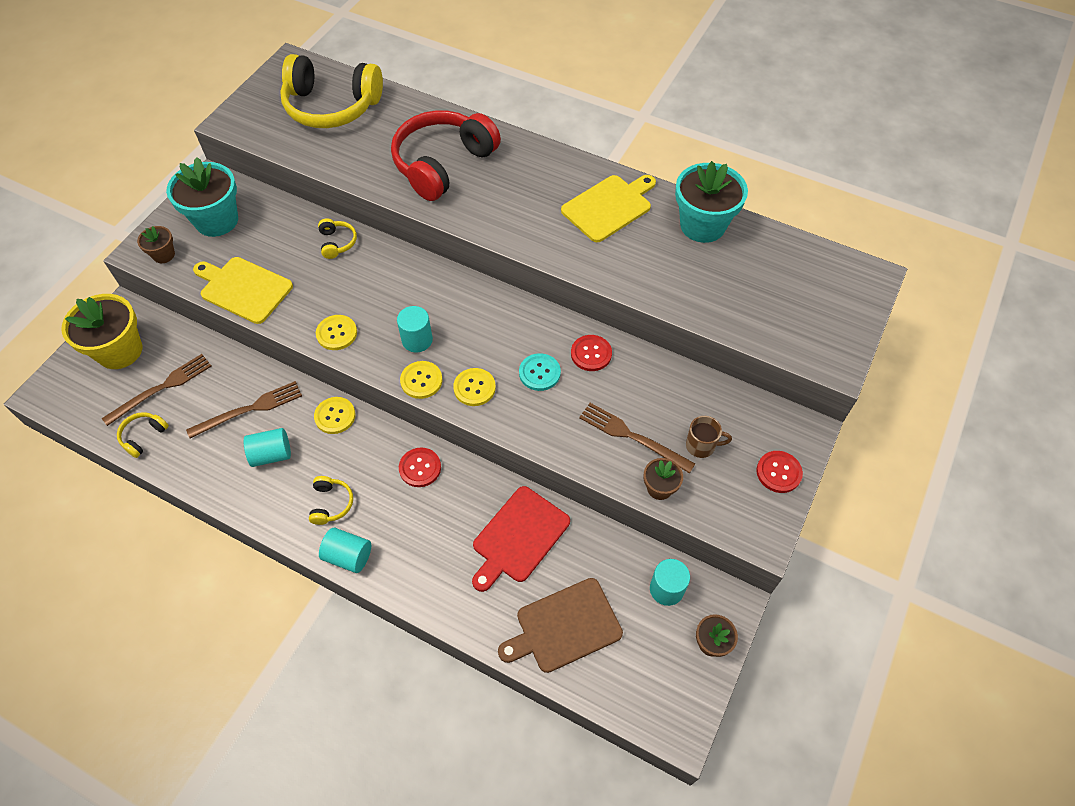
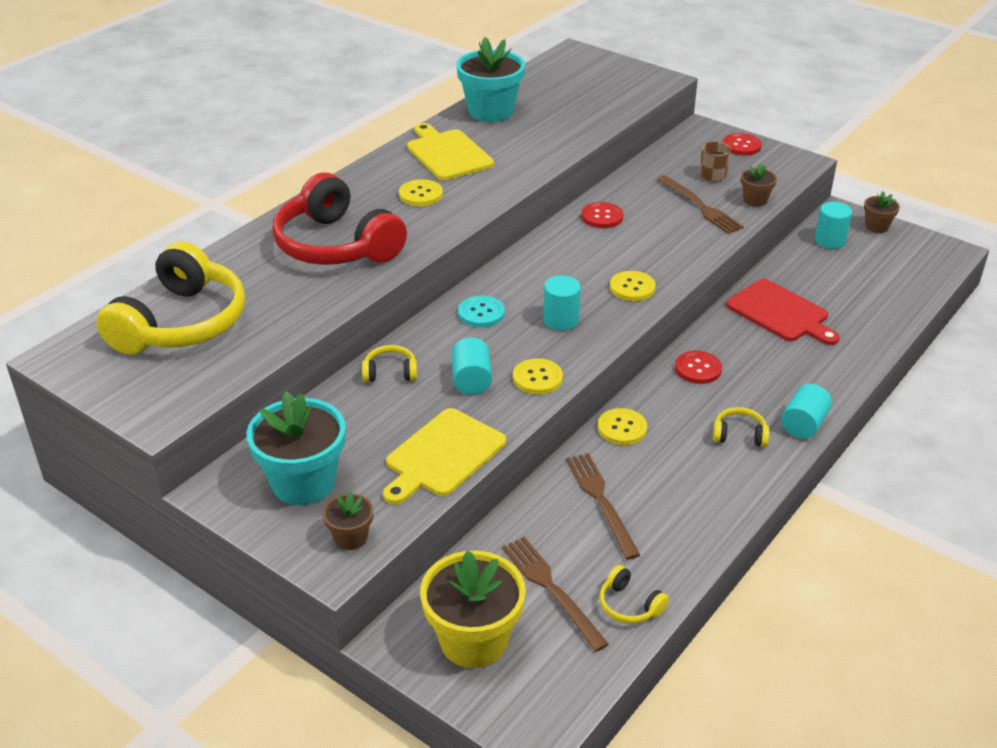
camera: 80 degrees left, 20 degrees down
turquoise cylinder [244,428,291,467] -> turquoise cylinder moved to [451,338,492,395]
yellow button [400,361,443,399] -> yellow button moved to [399,179,443,206]
brown cutting board [498,578,623,673] -> none
turquoise button [519,353,561,391] -> turquoise button moved to [458,295,505,327]
brown fork [579,403,695,474] -> brown fork turned 75 degrees counterclockwise [657,175,744,234]

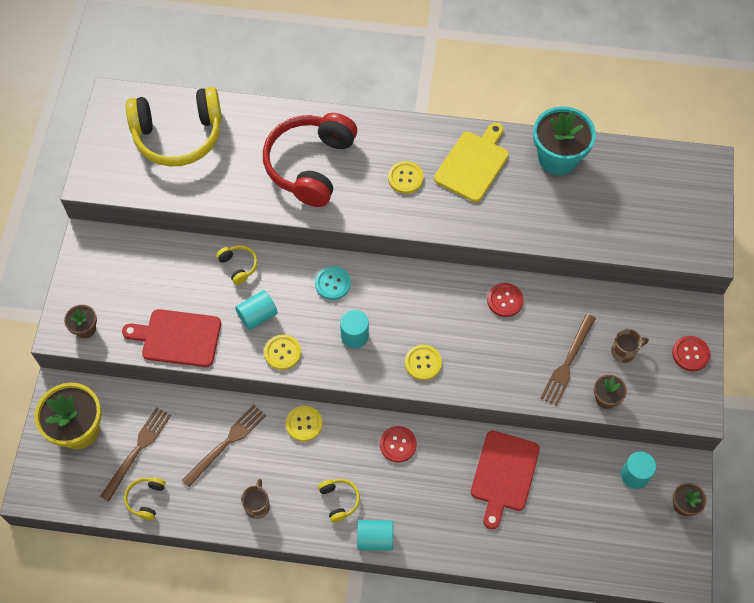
camera: 60 degrees right, 25 degrees up
turquoise flower pot [246,391,346,505] -> none
yellow cutting board [383,408,506,505] -> red cutting board [122,309,221,367]
none -> brown mug [241,479,270,519]

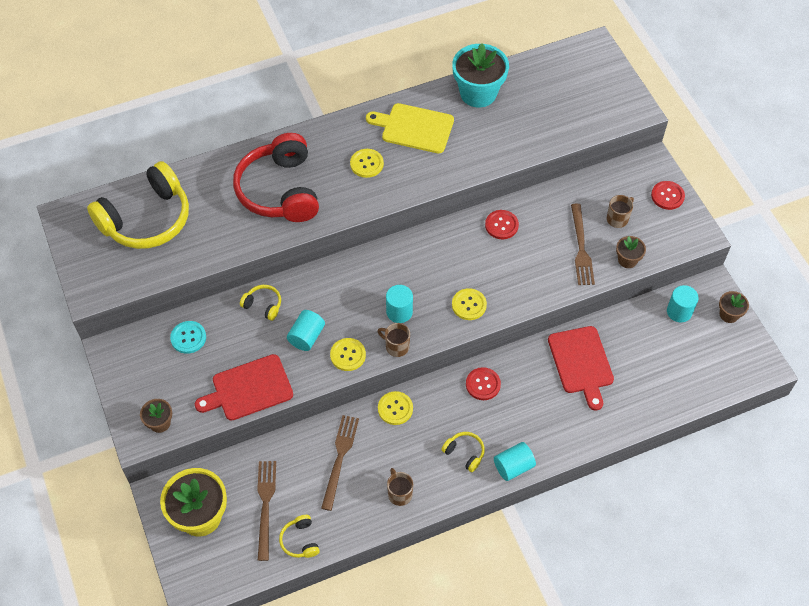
camera: 30 degrees left, 5 degrees down
turquoise button [315,266,351,300] -> turquoise button moved to [170,321,206,354]
yellow cutting board [434,123,509,202] -> yellow cutting board turned 75 degrees counterclockwise [366,103,454,153]
none -> brown mug [378,323,410,357]

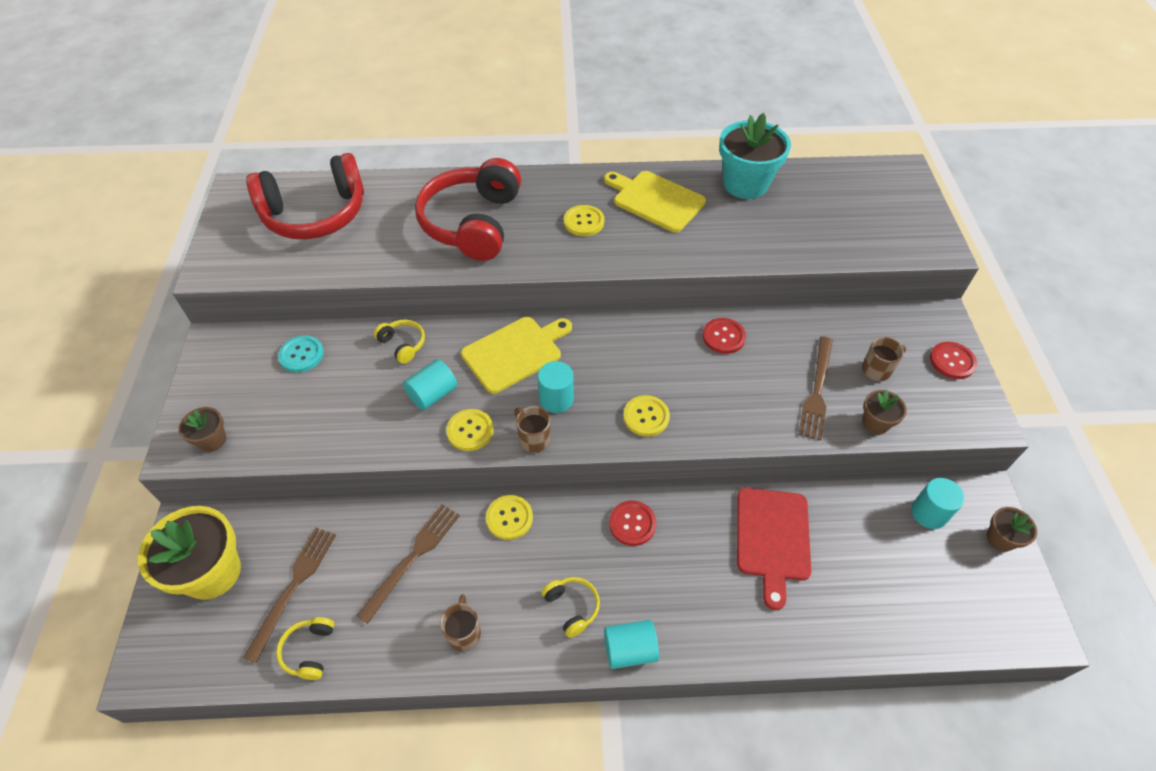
camera: 20 degrees right, 5 degrees down
yellow headphones [87,161,189,249] -> red headphones [246,153,364,239]
red cutting board [195,354,293,421] -> none
none -> yellow cutting board [461,317,572,394]

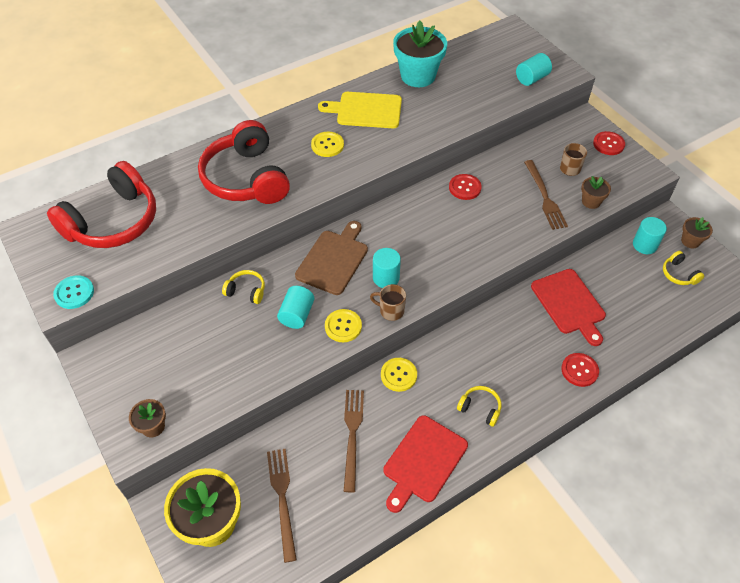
camera: 30 degrees left, 0 degrees up
yellow headphones [276,617,335,680] -> yellow headphones moved to [663,251,704,285]
turquoise button [278,335,324,373] -> turquoise button moved to [53,275,94,309]
brown mug [440,594,481,651] -> red cutting board [384,415,468,513]
yellow cutting board [461,317,572,394] -> brown cutting board [295,221,368,295]
turquoise cylinder [604,620,659,669] -> turquoise cylinder moved to [516,53,552,86]
red button [609,501,656,546] -> red button moved to [561,353,599,387]
yellow button [623,395,670,437] -> none

